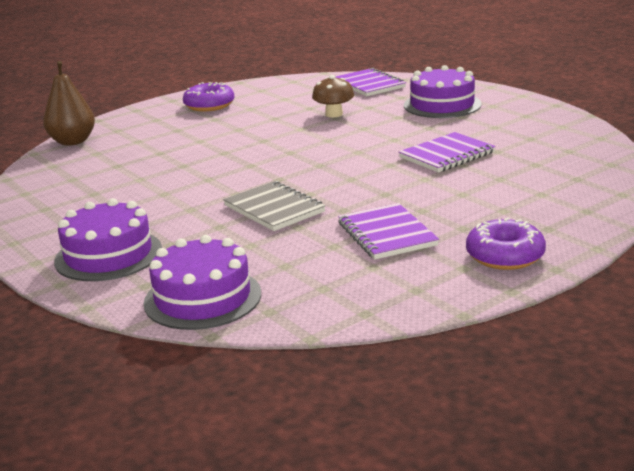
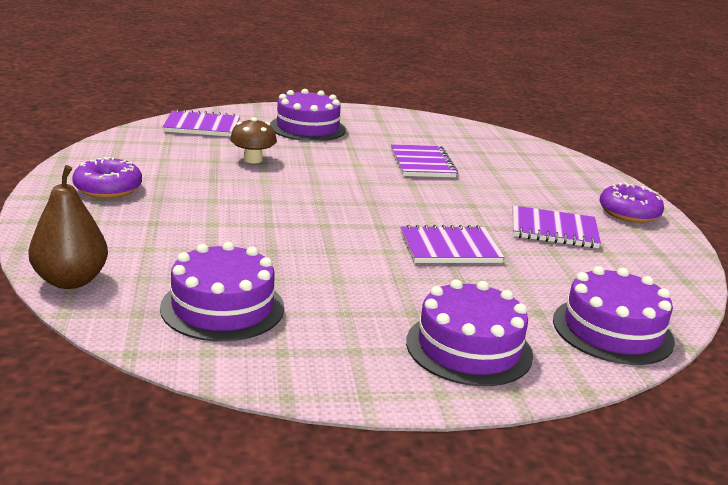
camera: 65 degrees left, 0 degrees up
grey notebook [223,181,326,231] -> purple notebook [400,225,504,263]
none -> purple cake [160,242,284,342]

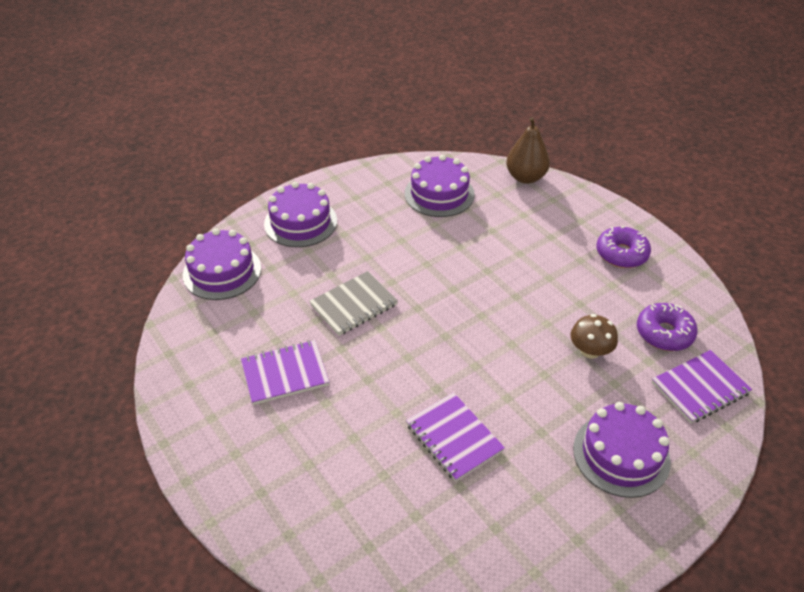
camera: 155 degrees right, 20 degrees up
purple notebook [400,225,504,263] -> grey notebook [309,271,398,336]
purple donut [600,183,664,223] -> purple donut moved to [637,303,698,351]

